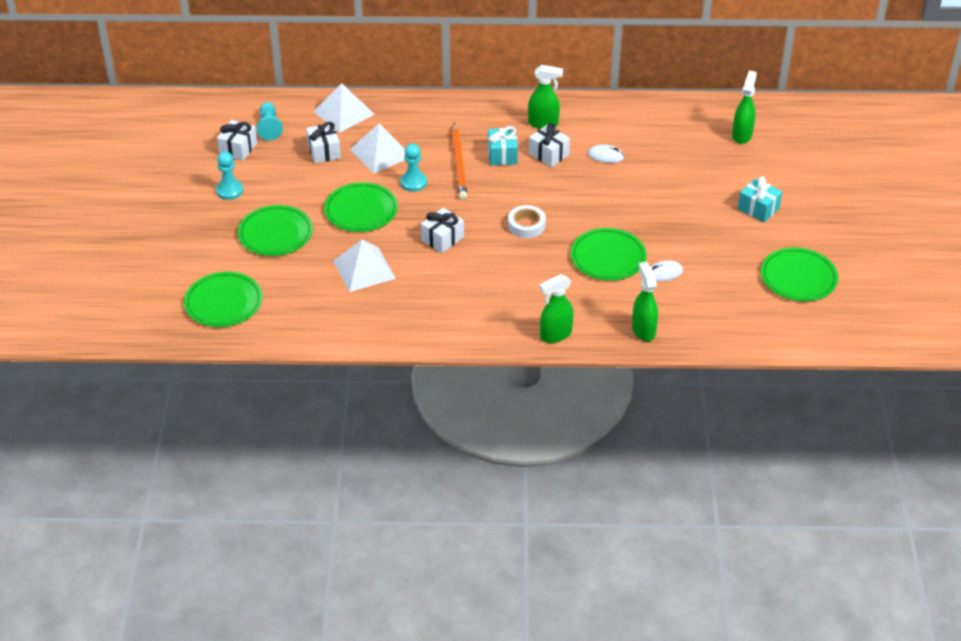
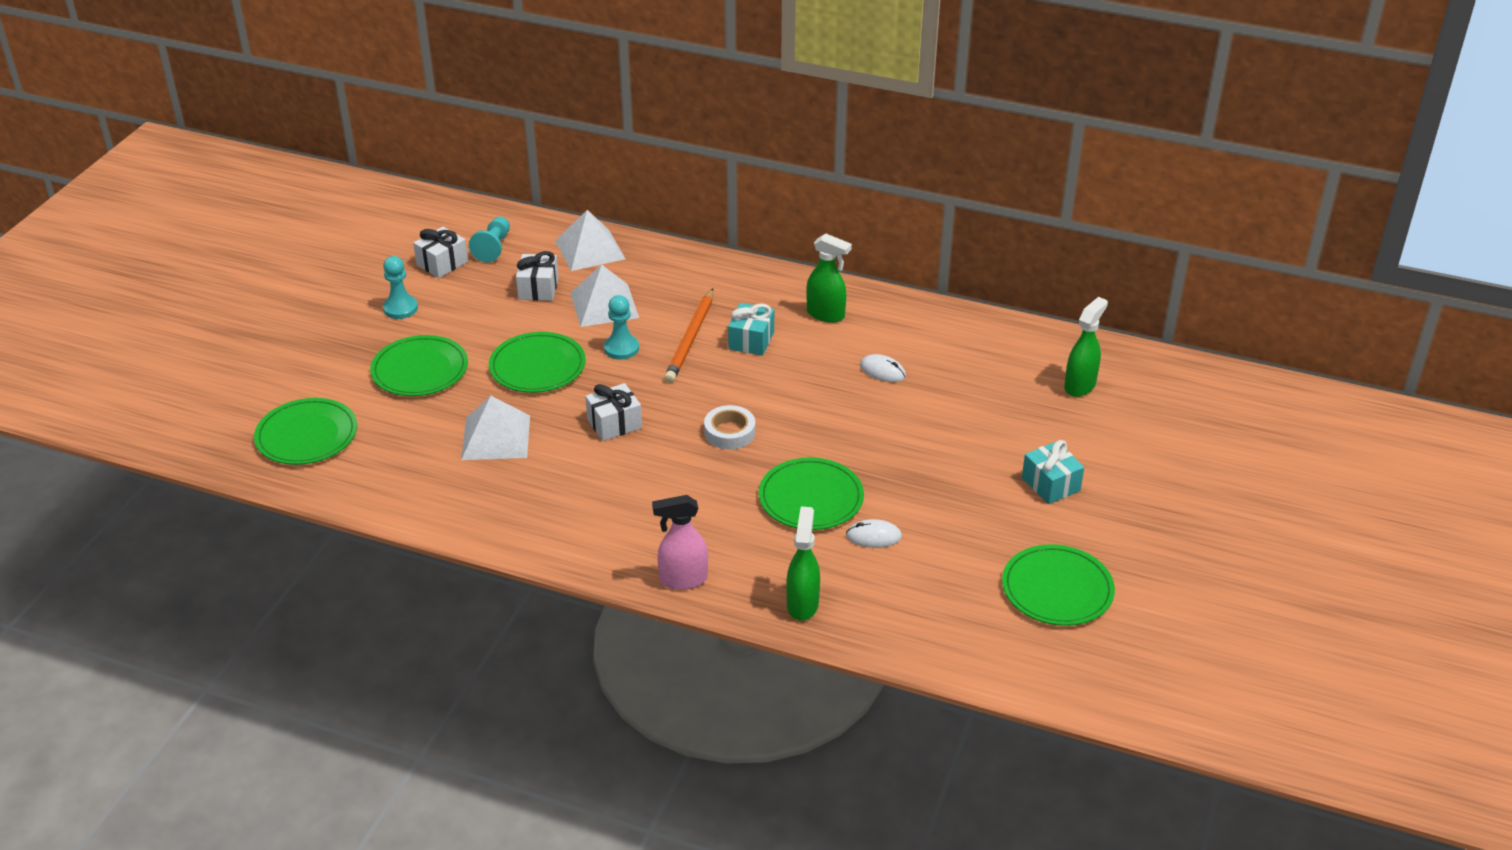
camera: 20 degrees right, 5 degrees down
white gift [529,123,570,167] -> none
green spray bottle [540,274,574,343] -> pink spray bottle [652,495,708,590]

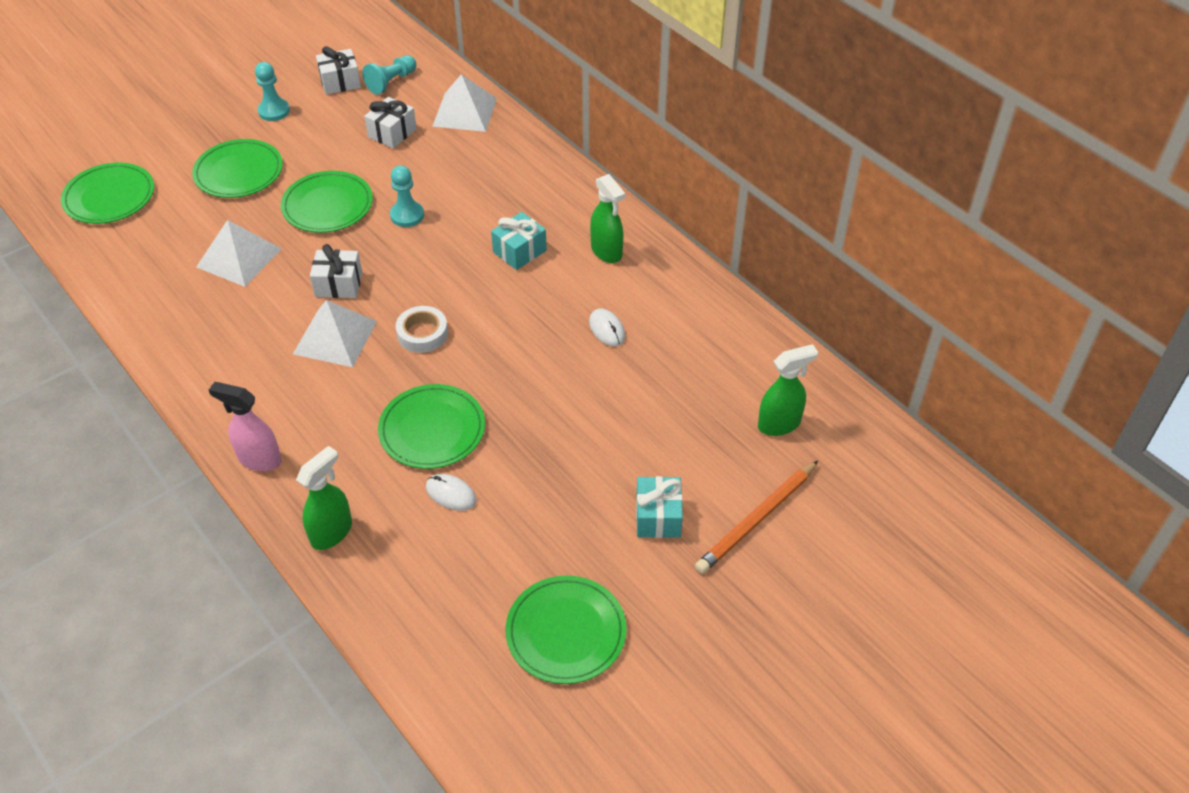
camera: 30 degrees right, 10 degrees up
white pyramid [570,264,639,327] -> white pyramid moved to [293,300,377,367]
orange pencil [664,288,713,383] -> orange pencil moved to [695,461,818,574]

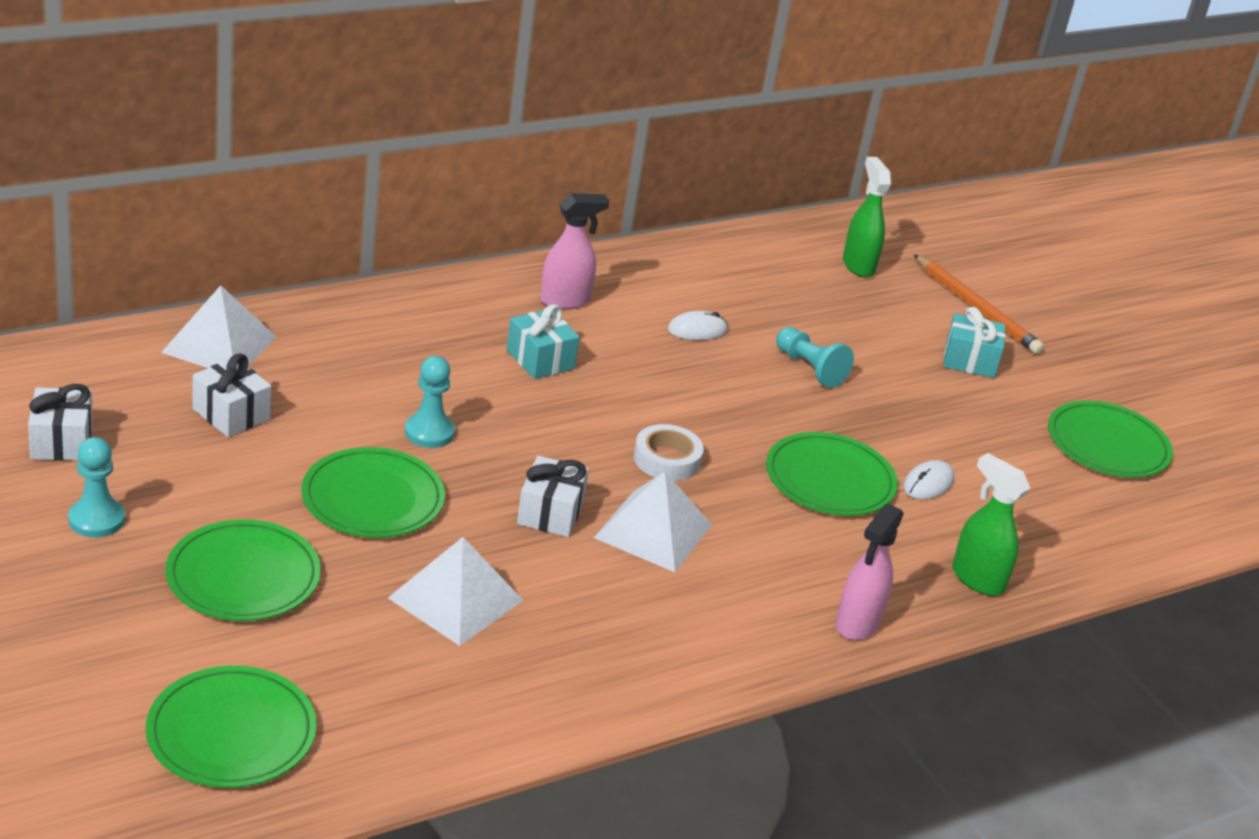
camera: 85 degrees left, 15 degrees down
turquoise pawn [362,55,417,95] -> turquoise pawn moved to [776,327,854,388]
green spray bottle [590,174,625,263] -> pink spray bottle [540,193,609,309]

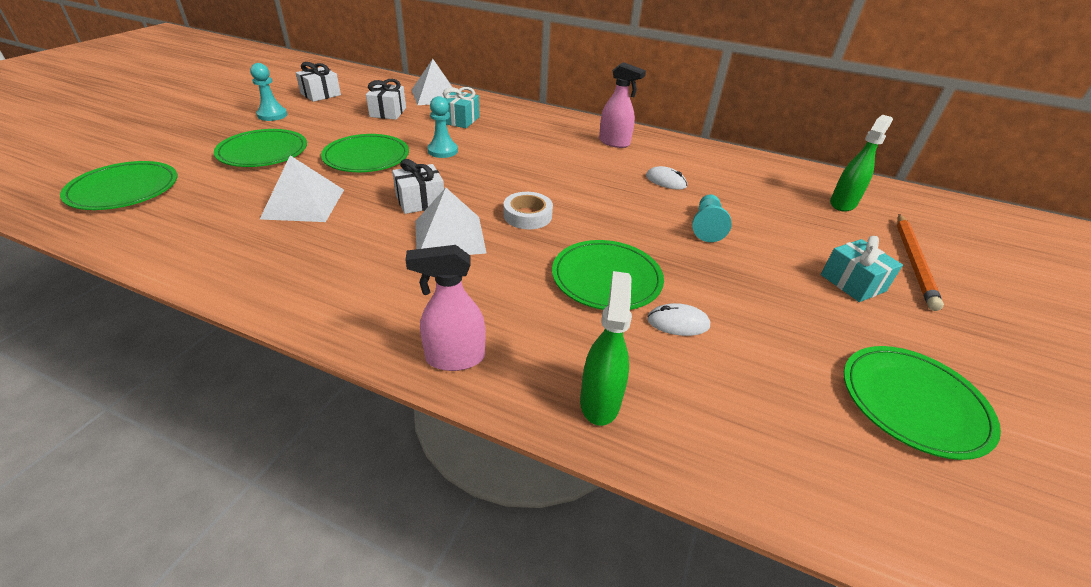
camera: 55 degrees right, 5 degrees up
turquoise gift [507,304,580,379] -> turquoise gift moved to [443,87,480,128]

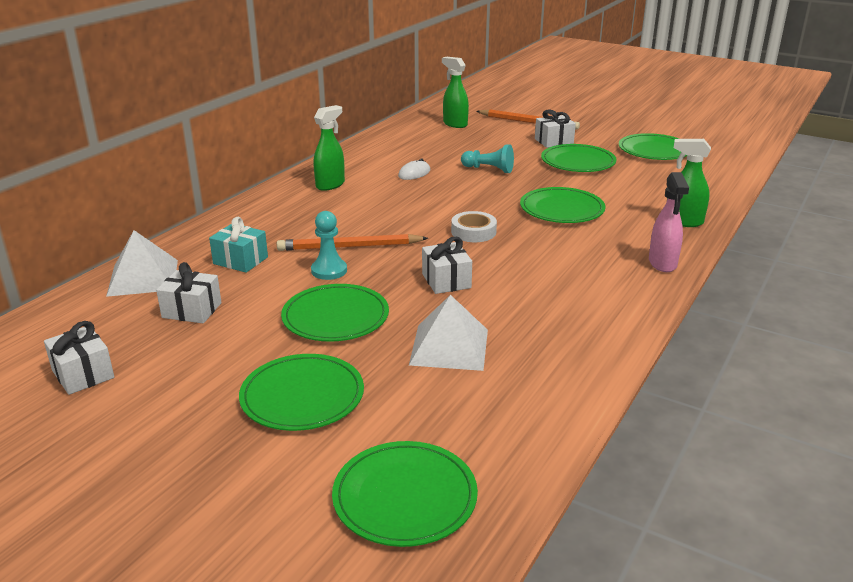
camera: 80 degrees left, 10 degrees down
turquoise pawn [250,63,287,121] -> none
white pyramid [415,188,487,255] -> none
pink spray bottle [599,62,646,148] -> green spray bottle [314,105,345,191]
white mouse [647,303,710,336] -> none
turquoise gift [821,236,903,302] -> white gift [535,109,576,148]
none -> orange pencil [277,234,428,251]
none -> green plate [541,144,617,172]

